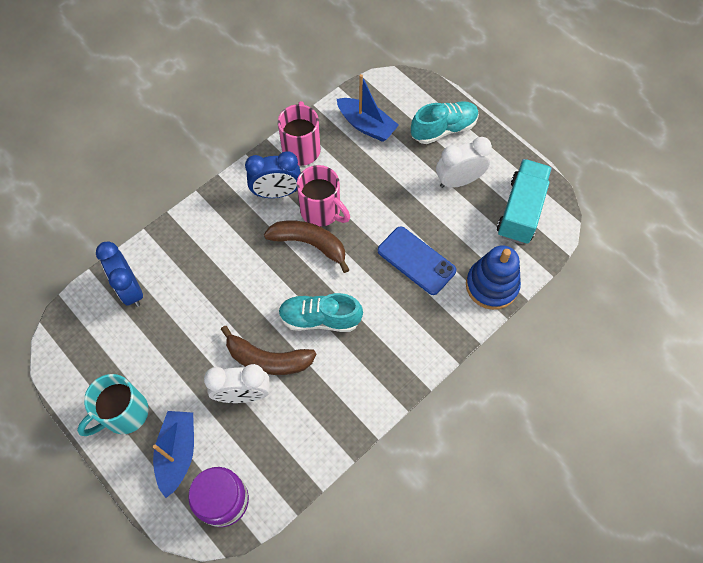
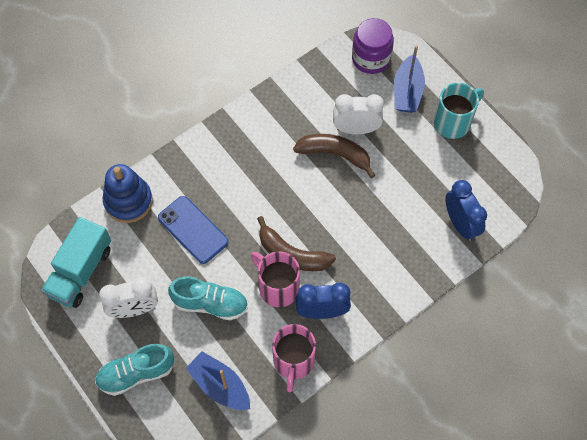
camera: 175 degrees left, 0 degrees up
turquoise shoe [278,293,363,332] -> turquoise shoe moved to [168,276,248,320]

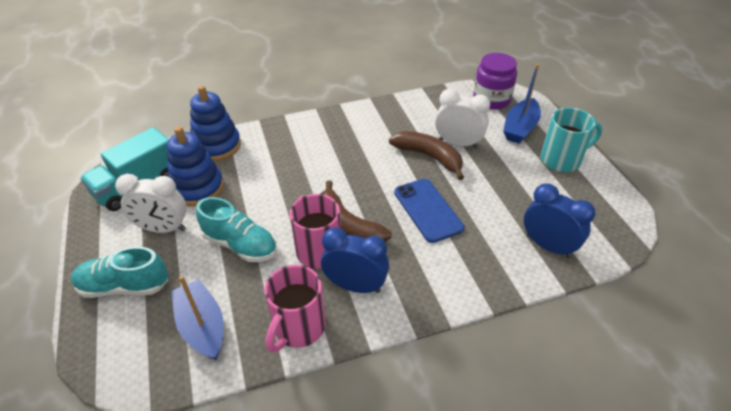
camera: 20 degrees right, 20 degrees down
blue phone [158,196,228,264] -> blue phone moved to [394,179,464,243]
blue clock [445,180,487,241] -> blue clock turned 45 degrees counterclockwise [524,183,595,258]
none -> blue stacking toy [167,126,224,206]

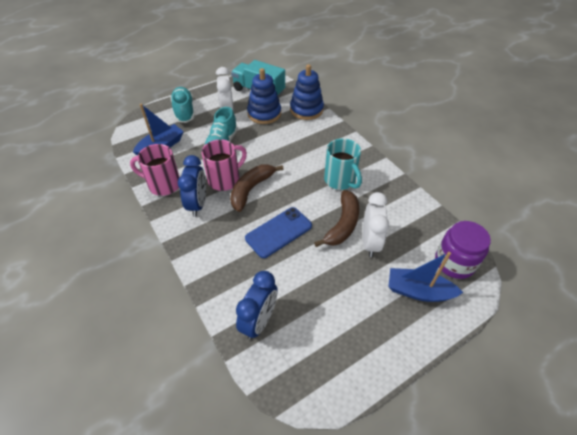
camera: 75 degrees right, 5 degrees up
turquoise mug [541,108,602,172] -> turquoise mug moved to [324,138,362,190]

